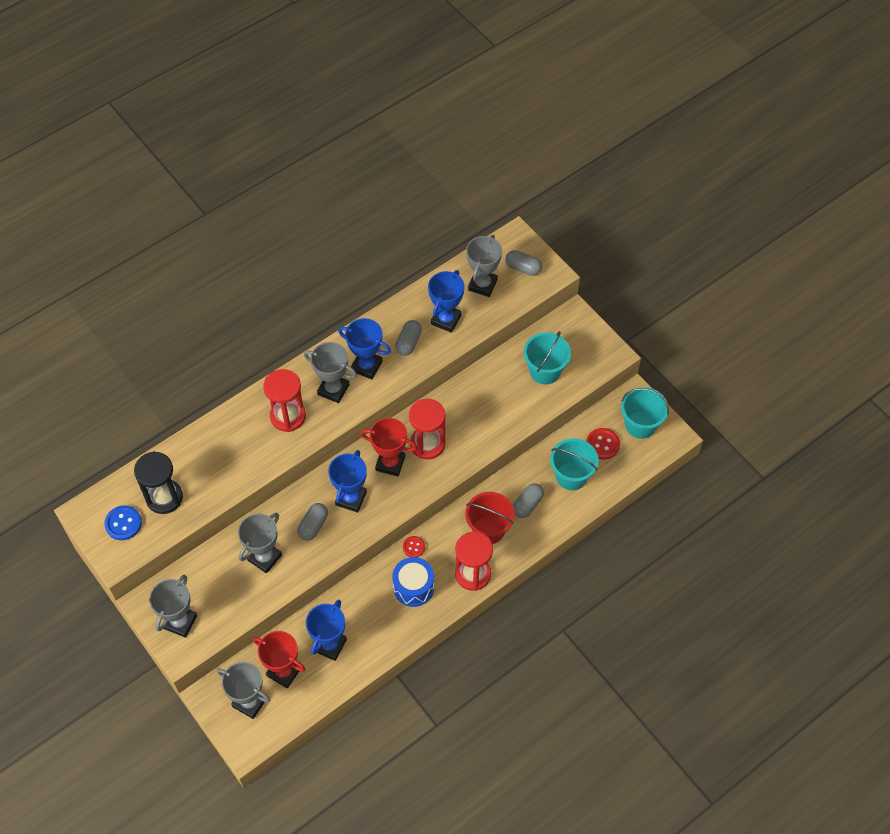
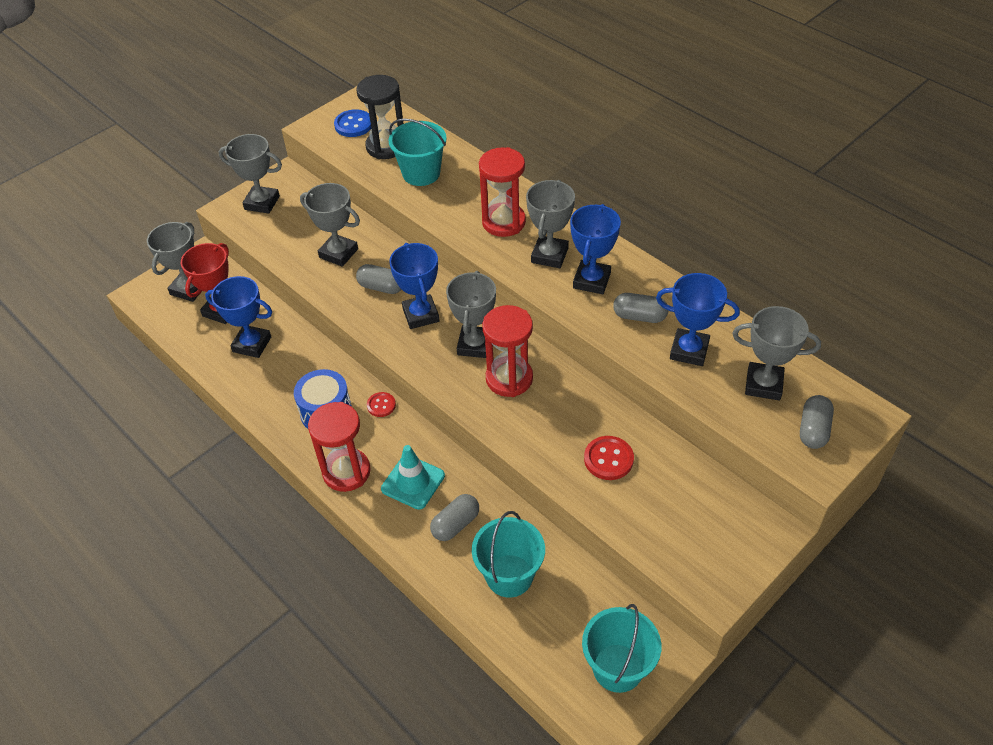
camera: 85 degrees right, 10 degrees down
blue trophy [328,450,367,512] -> blue trophy turned 60 degrees clockwise [389,243,439,329]
red trophy [361,418,417,476] -> grey trophy [446,271,496,358]
red bucket [465,492,515,544] -> turquoise traffic cone [381,445,445,510]
grey capsule [513,483,544,518] -> grey capsule turned 75 degrees counterclockwise [430,494,479,541]
turquoise bucket [524,331,571,384] -> turquoise bucket moved to [388,119,447,186]
red button [586,428,620,460] -> red button moved to [584,436,634,480]

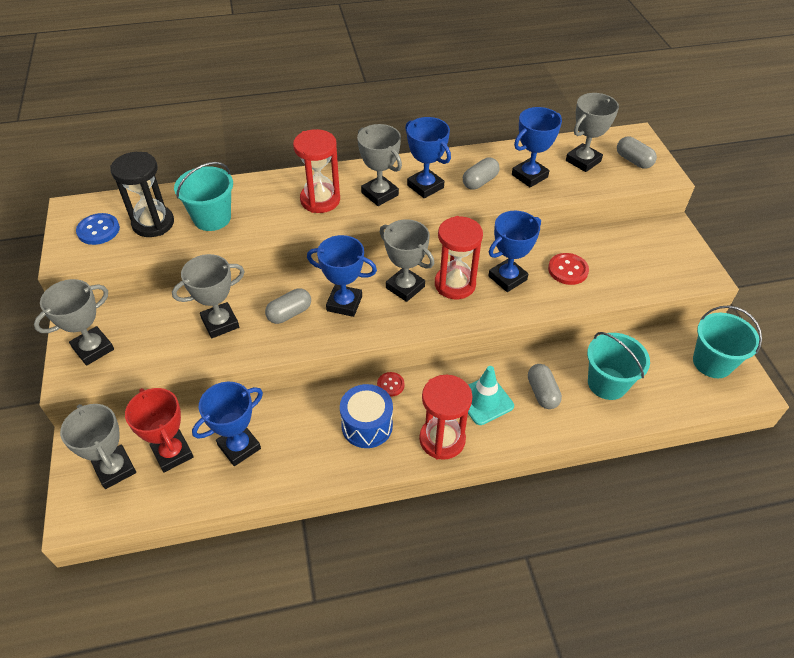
camera: 60 degrees left, 0 degrees up
none -> blue trophy [488,211,541,292]

